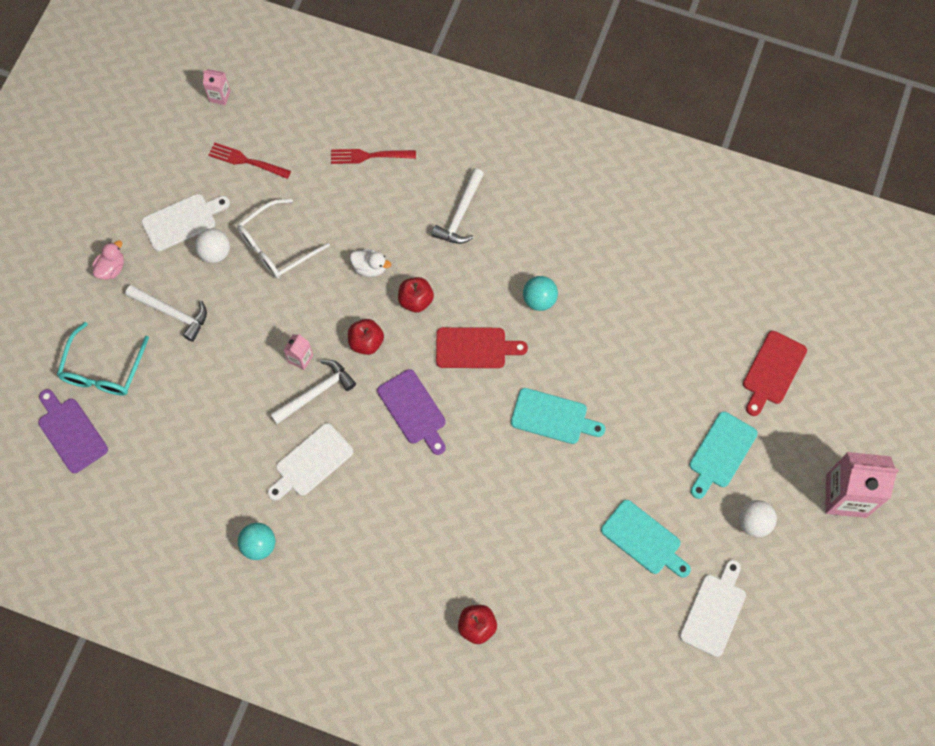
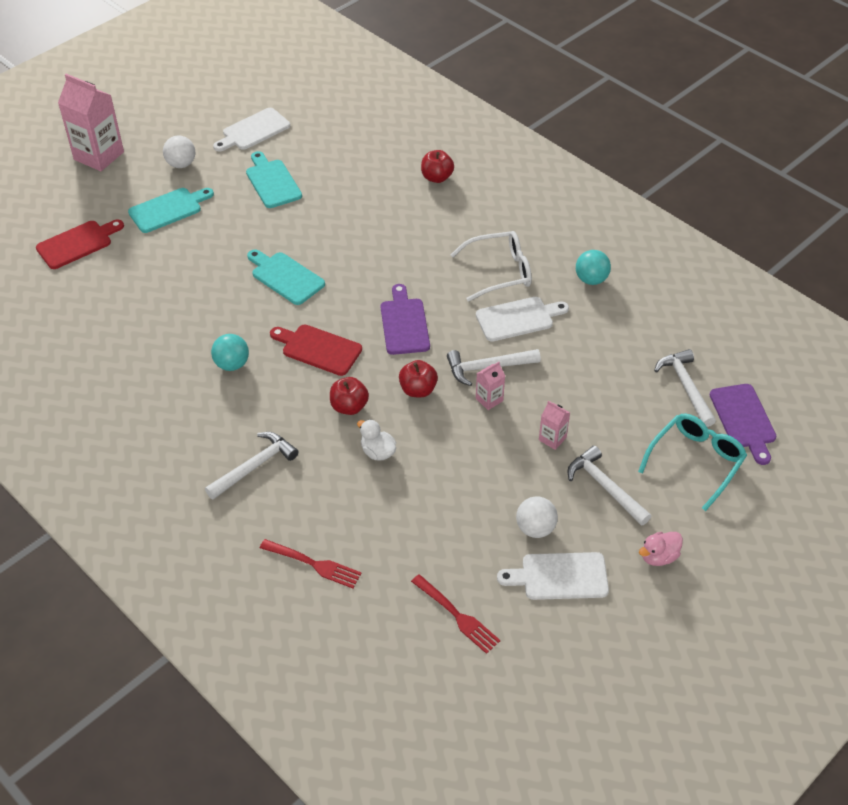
camera: 155 degrees left, 20 degrees down
pink carton [203,69,230,105] -> pink carton moved to [539,401,570,450]
white glasses [237,199,330,279] -> white glasses moved to [450,231,532,302]
none -> white hammer [654,349,716,427]

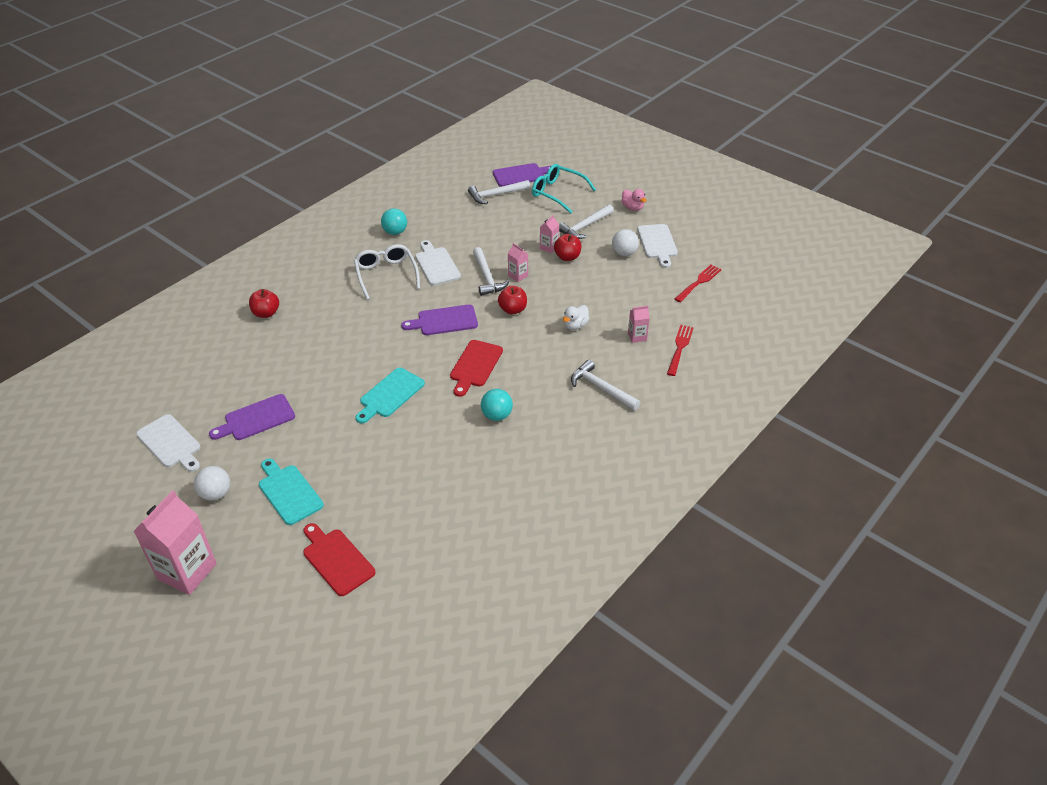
camera: 95 degrees left, 5 degrees down
turquoise cutting board [246,151,302,208] -> purple cutting board [209,394,295,440]
red apple [330,377,369,415] -> red apple moved to [554,234,581,261]
none -> pink carton [628,306,650,343]

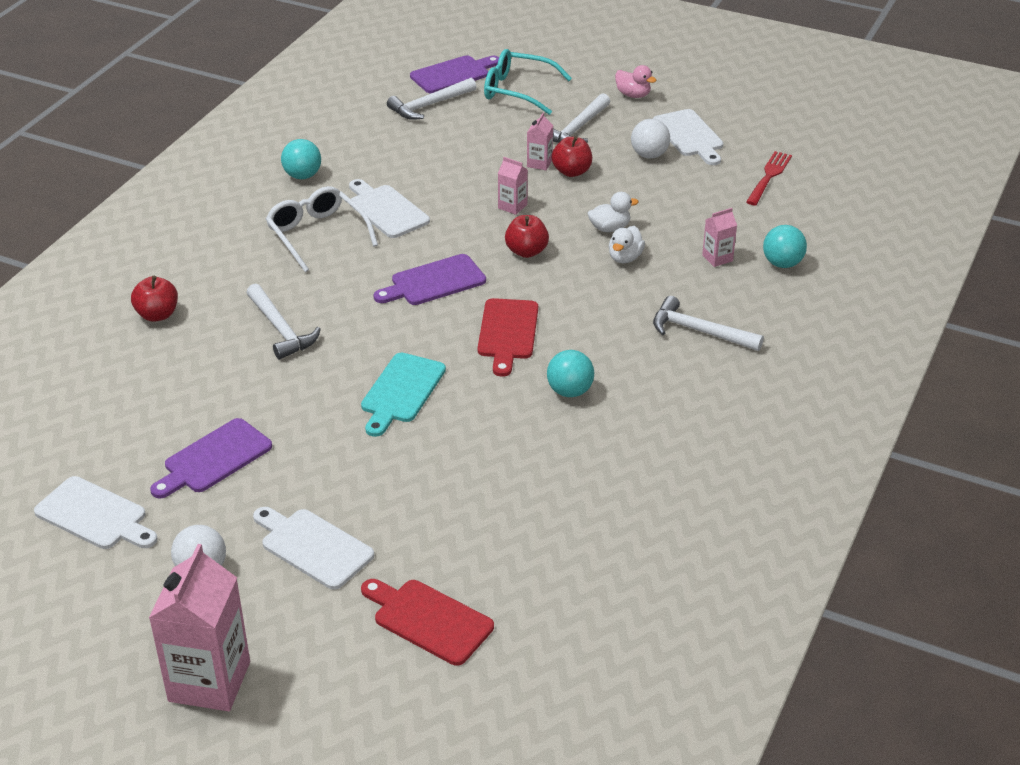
camera: 15 degrees left, 5 degrees down
turquoise cutting board [259,459,324,525] -> white cutting board [253,507,374,590]
white hammer [473,247,510,296] -> white hammer moved to [246,283,321,359]
red fork [667,325,694,376] -> turquoise ball [763,225,807,268]
none -> white duck [588,192,639,232]

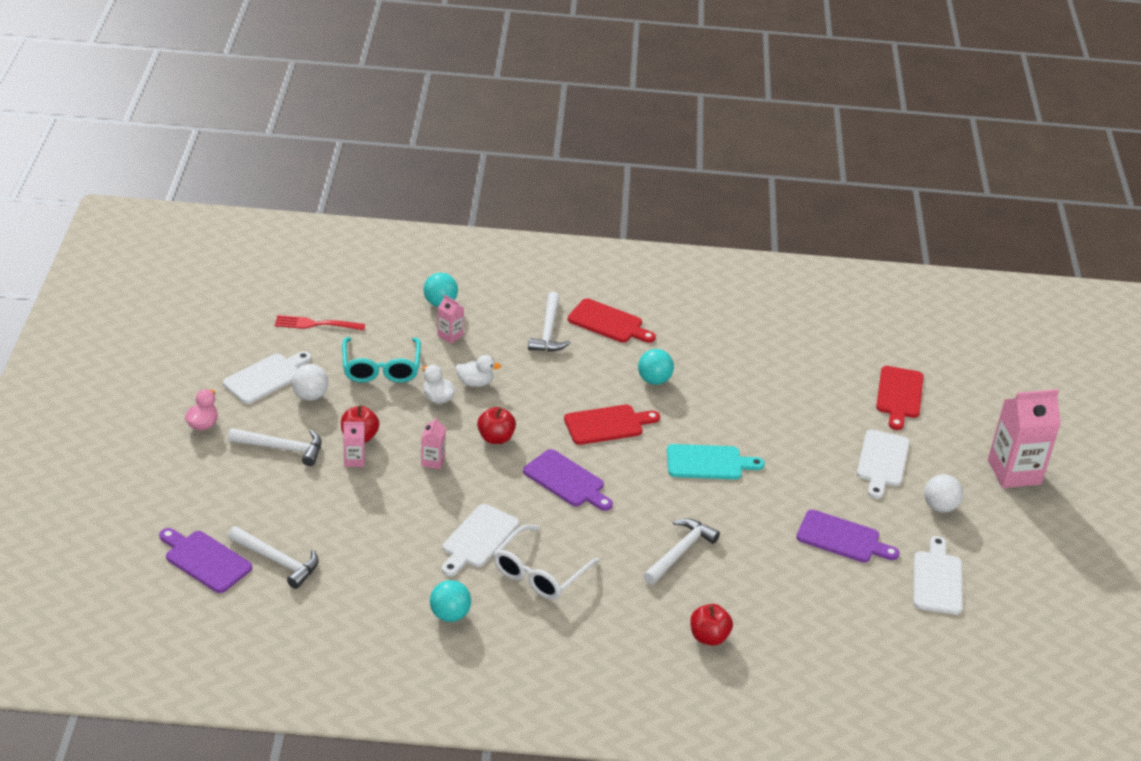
camera: 115 degrees left, 0 degrees up
turquoise glasses [484,49,572,115] -> turquoise glasses moved to [342,337,421,383]
none -> red cutting board [568,298,656,343]

